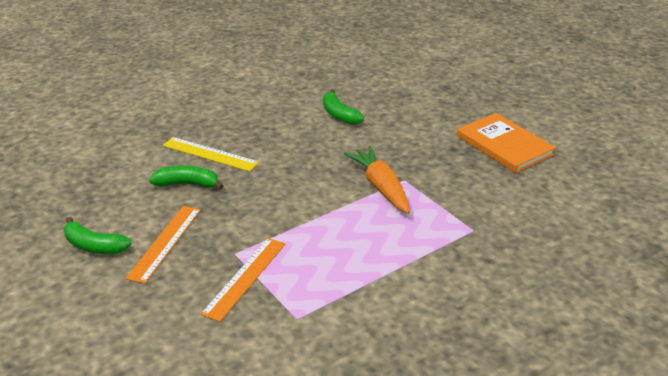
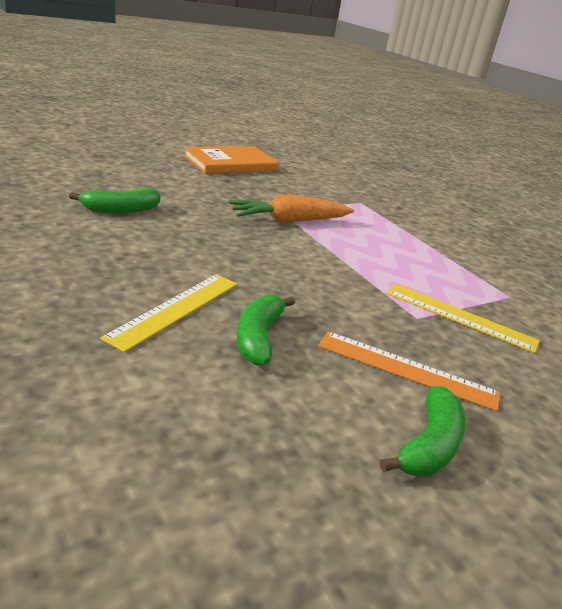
camera: 90 degrees left, 5 degrees down
orange ruler [201,238,285,322] -> yellow ruler [386,284,540,353]

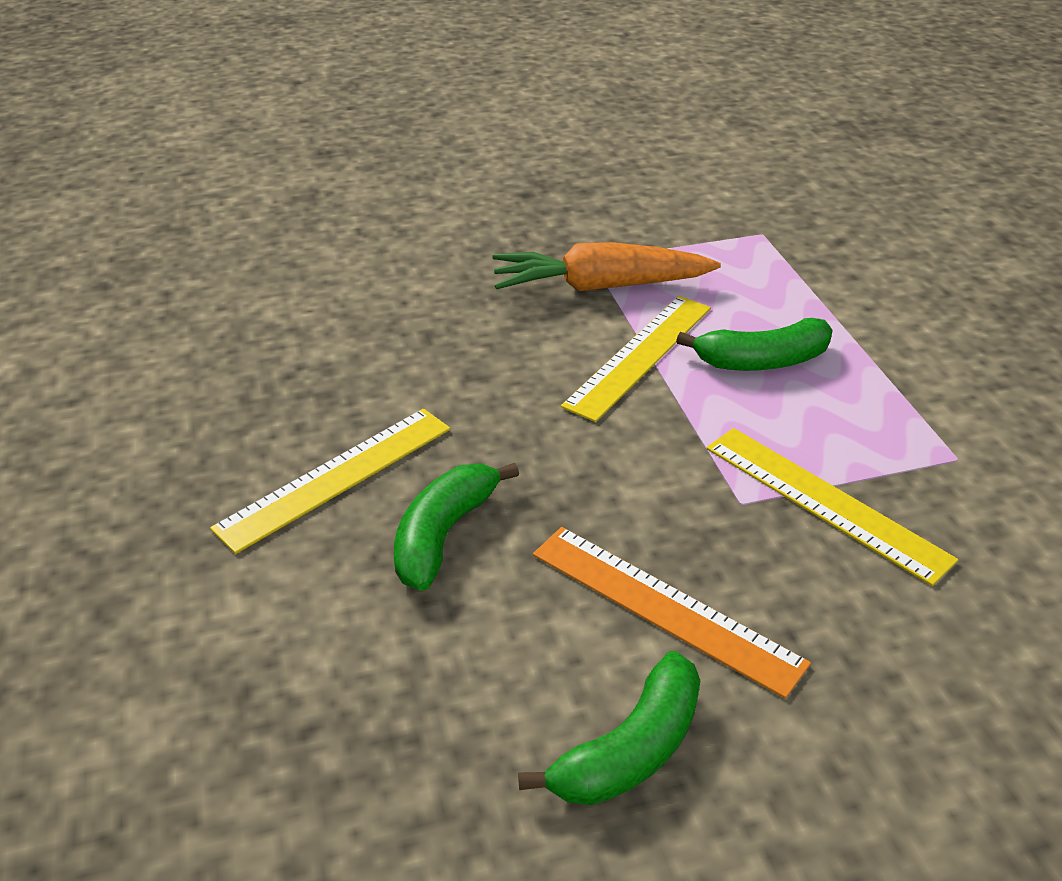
camera: 20 degrees right, 10 degrees up
green banana [69,188,161,214] -> green banana moved to [676,318,833,371]
orange book [184,146,278,174] -> none
none -> yellow ruler [561,296,711,422]

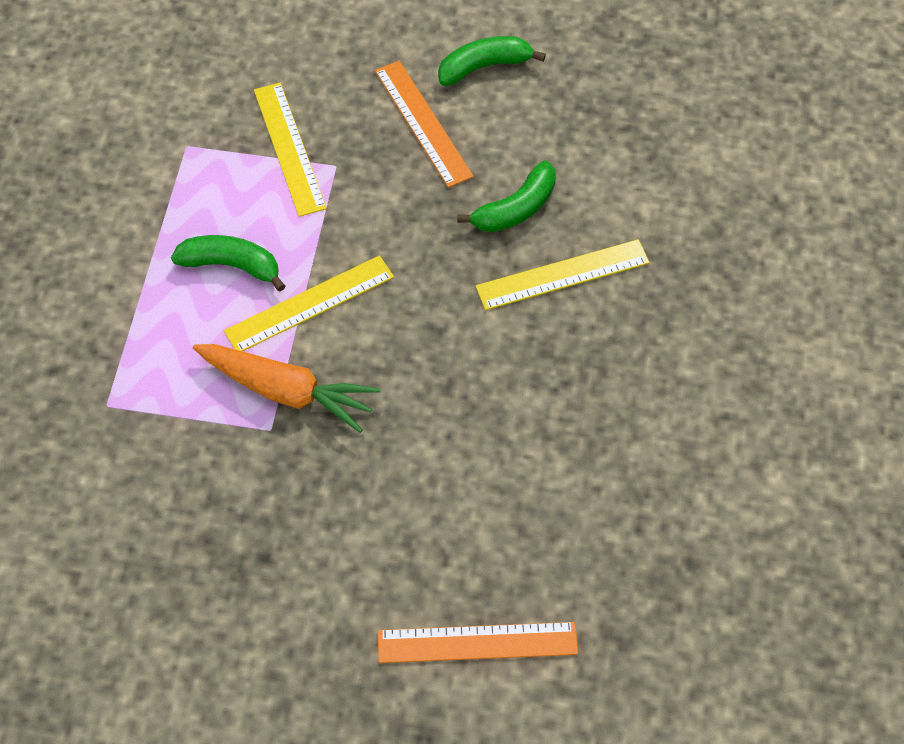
camera: 155 degrees left, 20 degrees up
none -> orange ruler [378,622,578,663]

